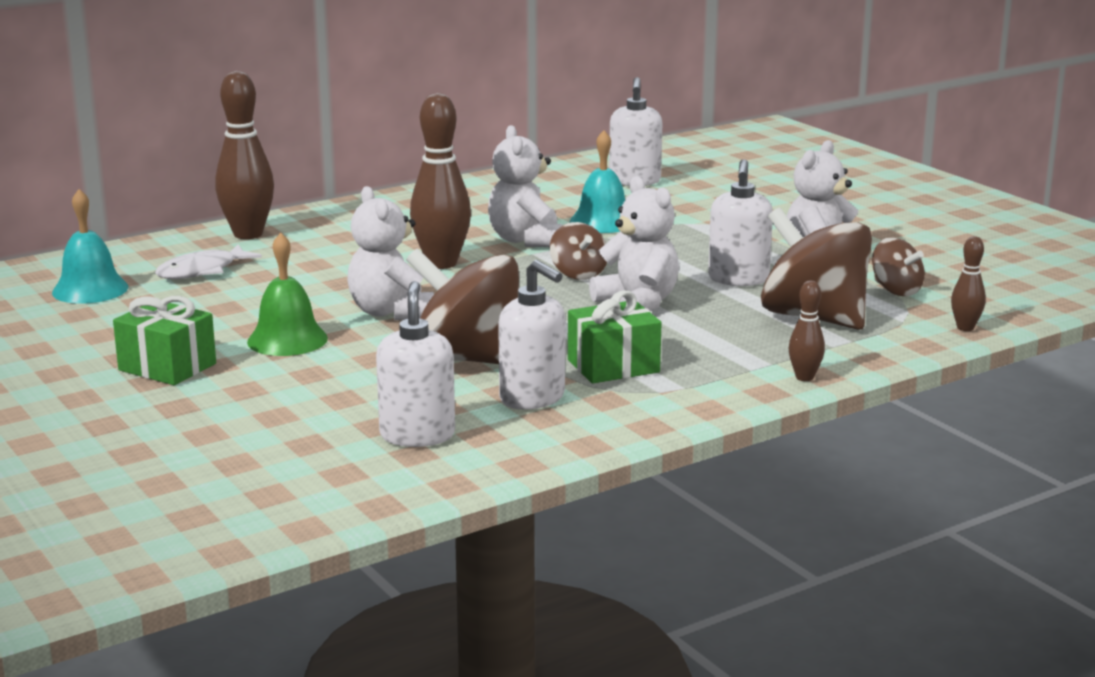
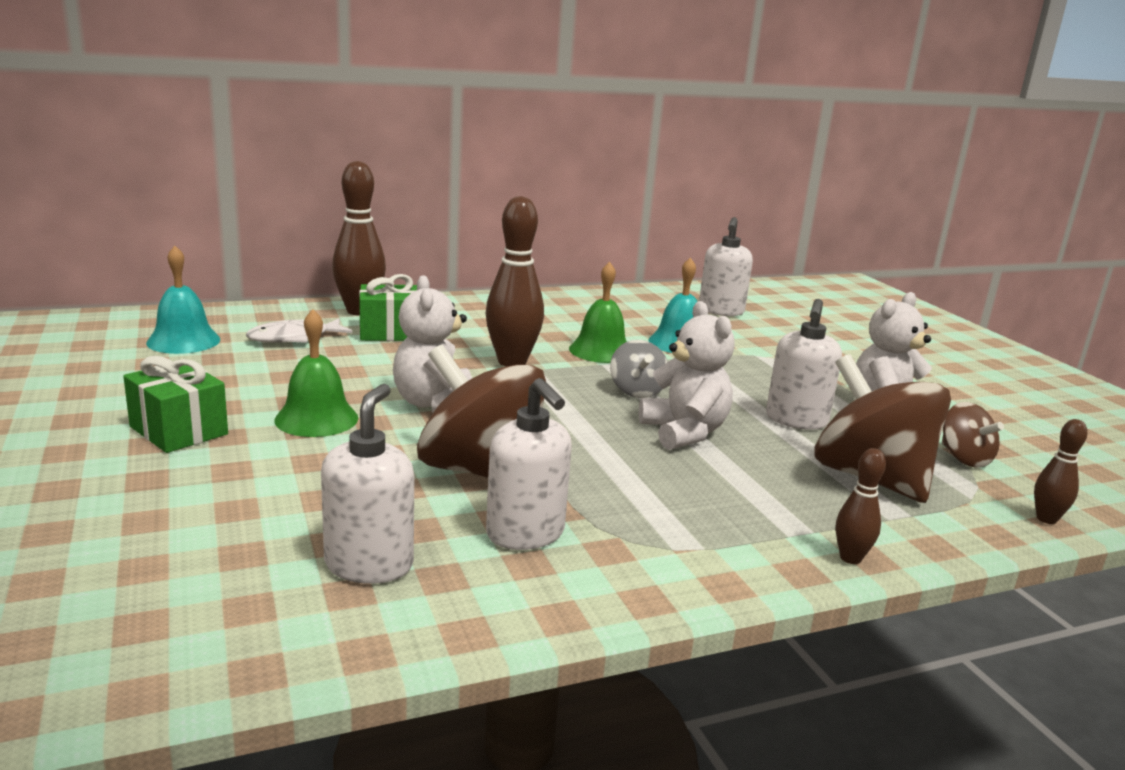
camera: 10 degrees right, 0 degrees up
white teddy bear [488,125,562,247] -> green bell [569,262,627,363]
brown spinning top [550,222,607,280] -> grey spinning top [610,340,668,398]
green gift [568,291,662,383] -> green gift moved to [359,274,417,341]

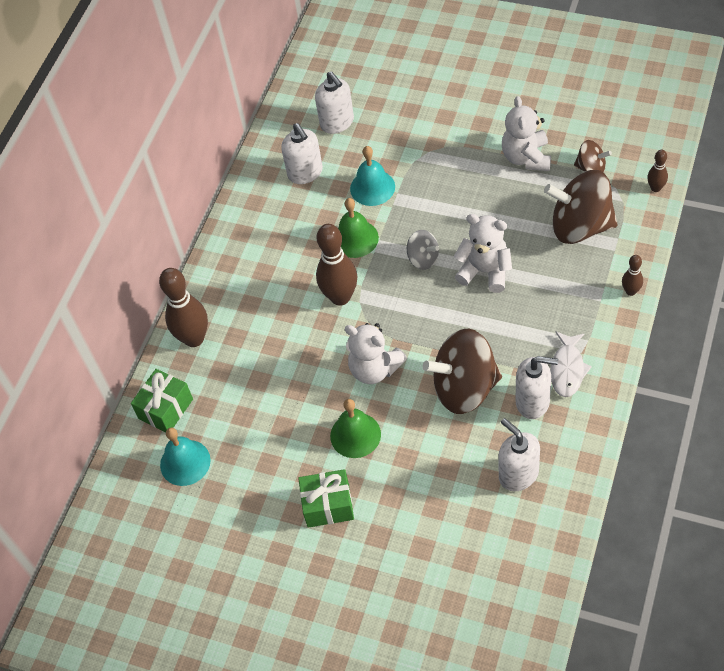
camera: 40 degrees left, 35 degrees up
white fish [246,318,352,343] -> white fish moved to [550,331,592,397]
green gift [359,274,417,341] -> green gift moved to [131,369,193,432]
white soap dispenser [766,299,842,430] -> white soap dispenser moved to [281,123,323,184]

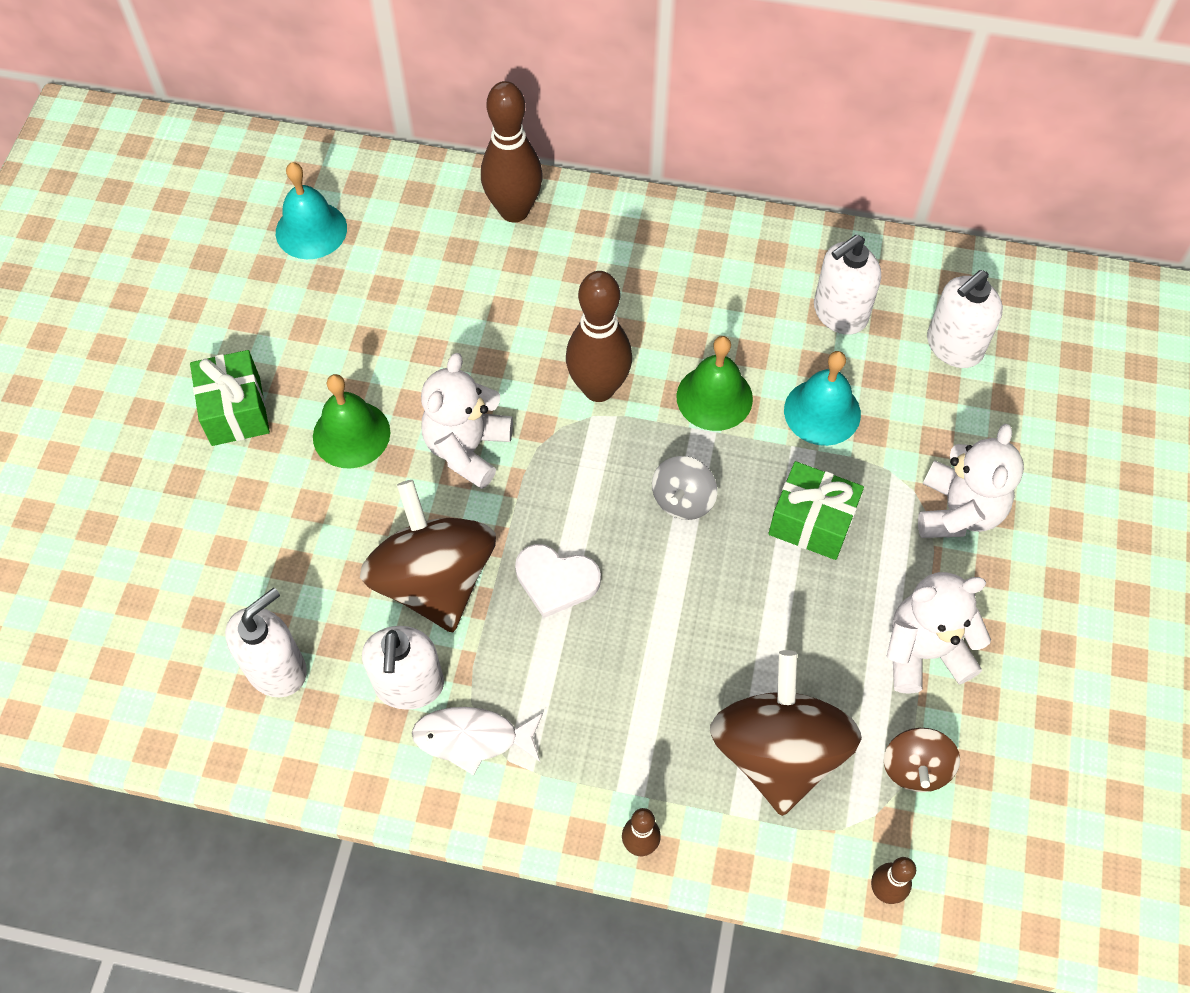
camera: 75 degrees right, 5 degrees up
green gift [131,369,193,432] -> green gift moved to [768,461,864,560]
white teddy bear [454,214,512,293] -> white teddy bear moved to [918,423,1024,538]
none -> white heart [515,544,601,618]

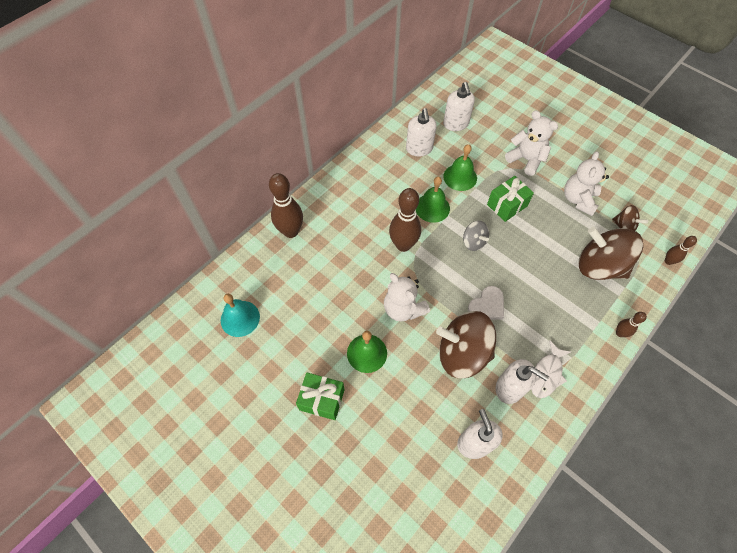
camera: 60 degrees left, 0 degrees up
turquoise bell [784,351,861,446] -> green bell [443,144,477,191]

